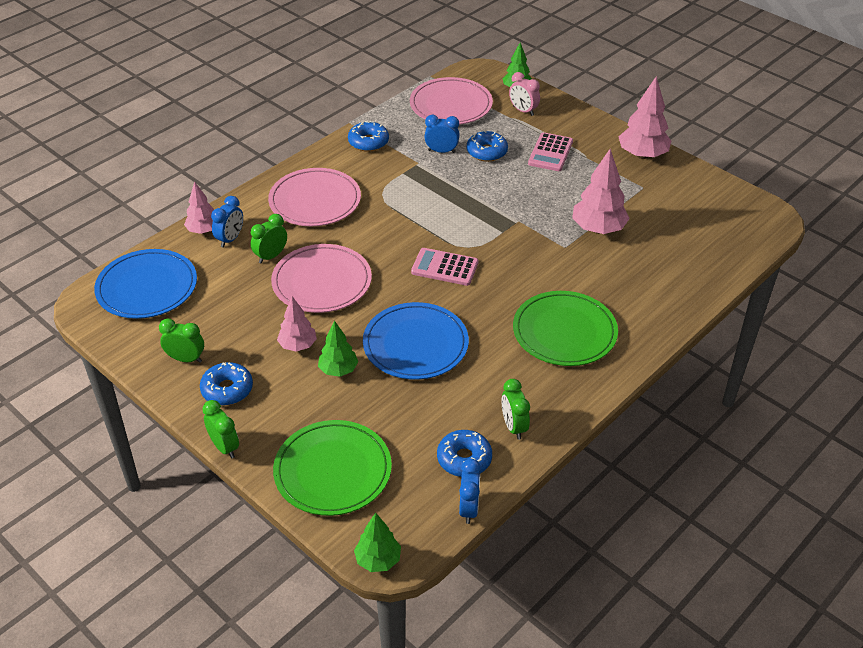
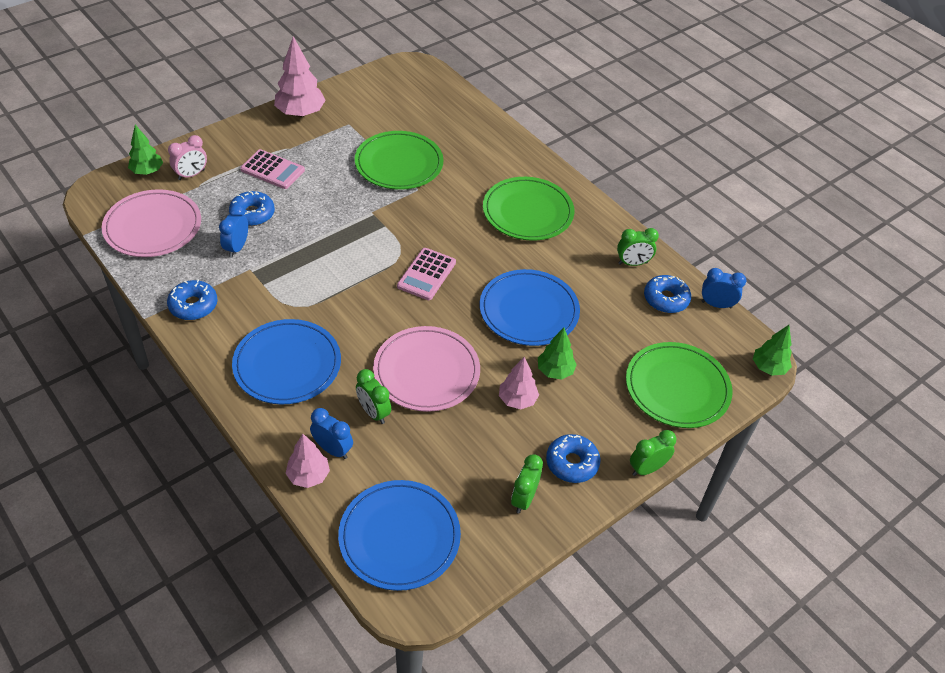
camera: 85 degrees left, 5 degrees up
pink plate [268,168,361,226] -> blue plate [232,319,341,404]
pink tree [572,149,630,234] -> green plate [355,131,444,190]

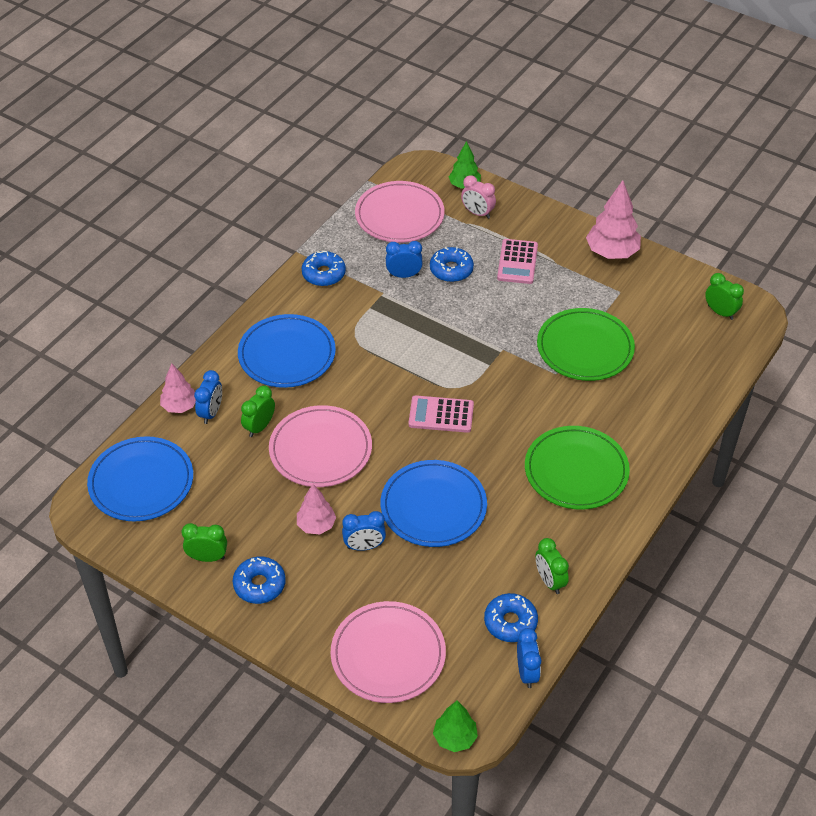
camera: 75 degrees right, 0 degrees up
green tree [538,328,577,380] -> blue clock [342,511,386,551]
green plate [626,342,732,428] -> pink plate [330,601,446,703]
green clock [630,430,676,476] -> green clock moved to [705,273,744,320]

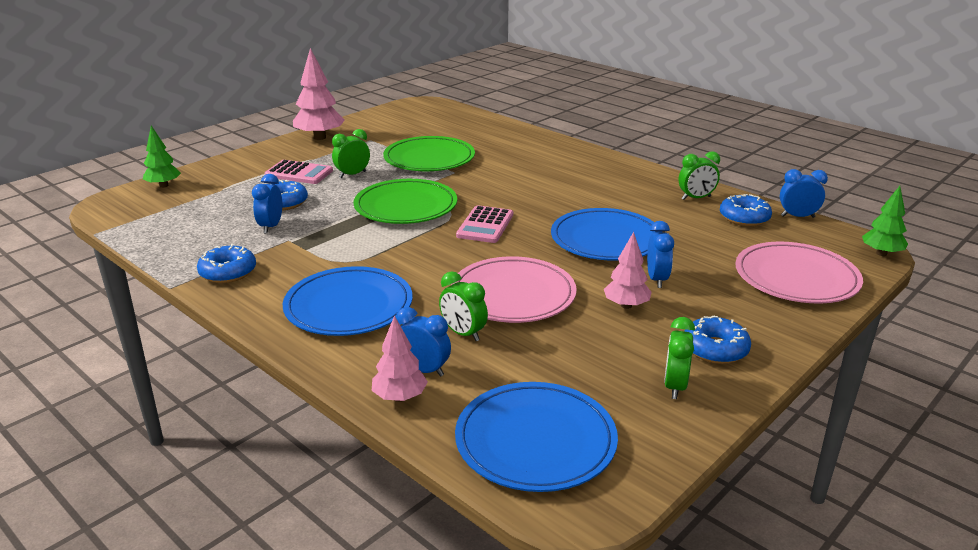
camera: 80 degrees left, 20 degrees down
pink plate [355,181,445,243] -> none
pink clock [461,175,496,219] -> none
green plate [525,426,630,510] -> green plate moved to [354,179,457,224]
green clock [705,273,744,320] -> green clock moved to [332,129,370,178]

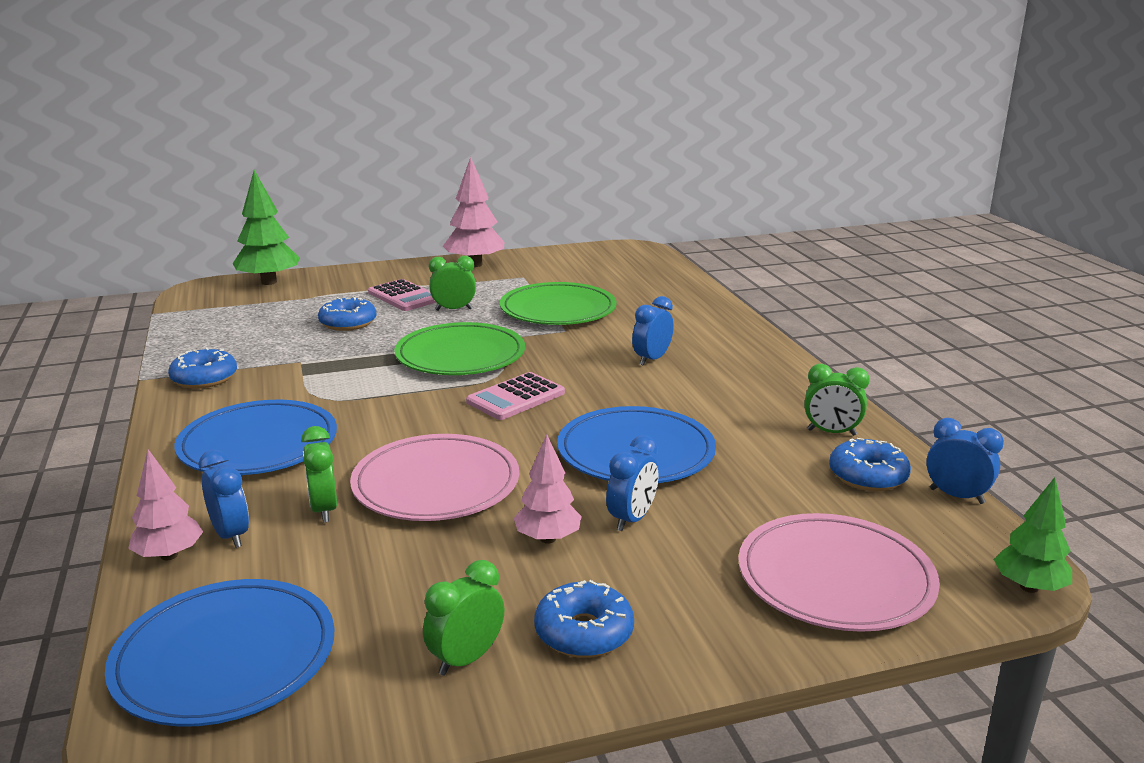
camera: 30 degrees right, 5 degrees down
green tree [143,126,181,188] -> green tree [233,170,300,285], size x1.61
blue clock [252,174,282,234] -> blue clock moved to [632,296,674,366]

